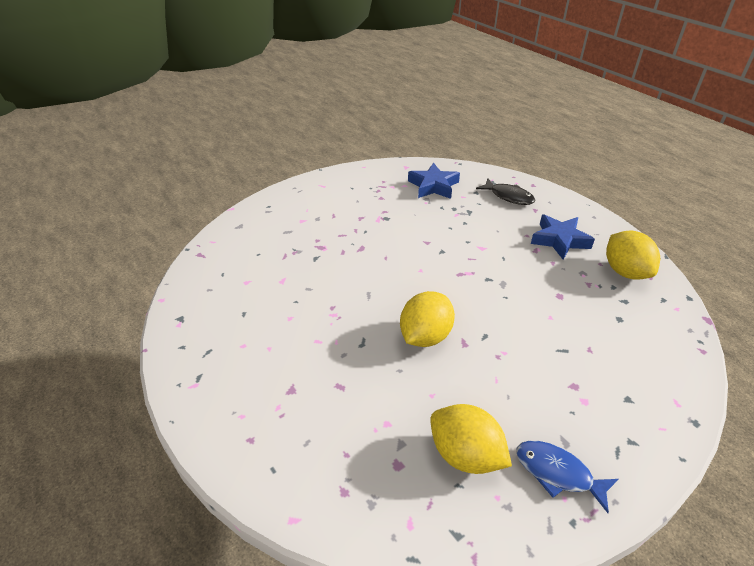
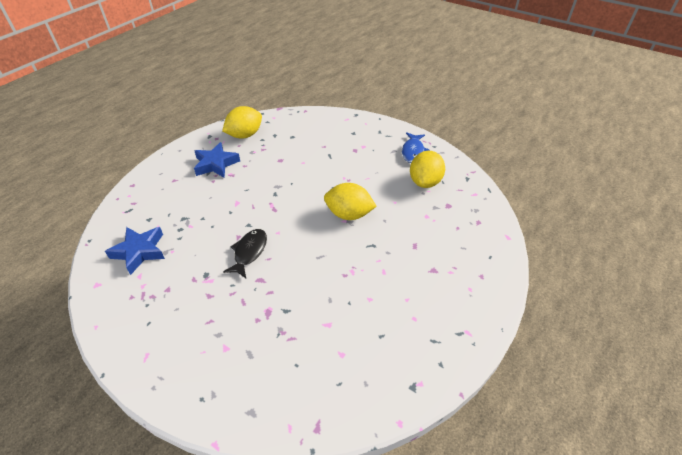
camera: 110 degrees left, 5 degrees up
black fish [476,178,535,205] -> black fish moved to [223,229,267,278]

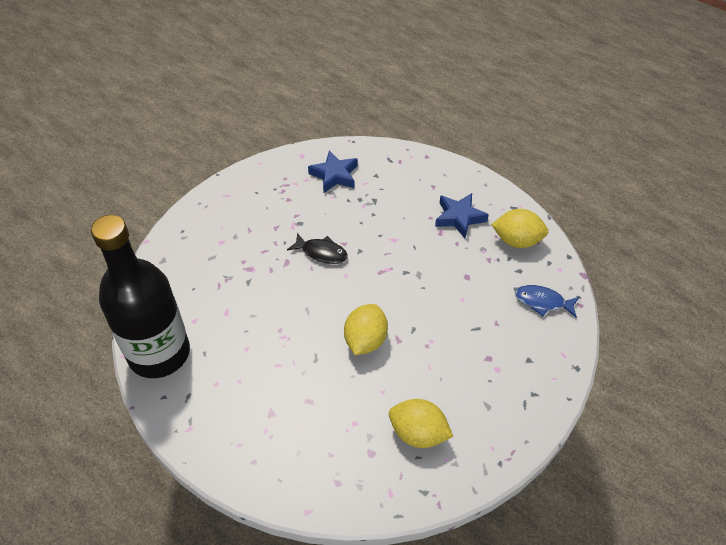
camera: 95 degrees right, 5 degrees up
yellow lemon [222,106,262,139] -> yellow lemon turned 45 degrees counterclockwise [491,209,548,248]
blue fish [402,132,429,163] -> blue fish moved to [515,285,579,318]
none -> black bottle [91,215,190,378]

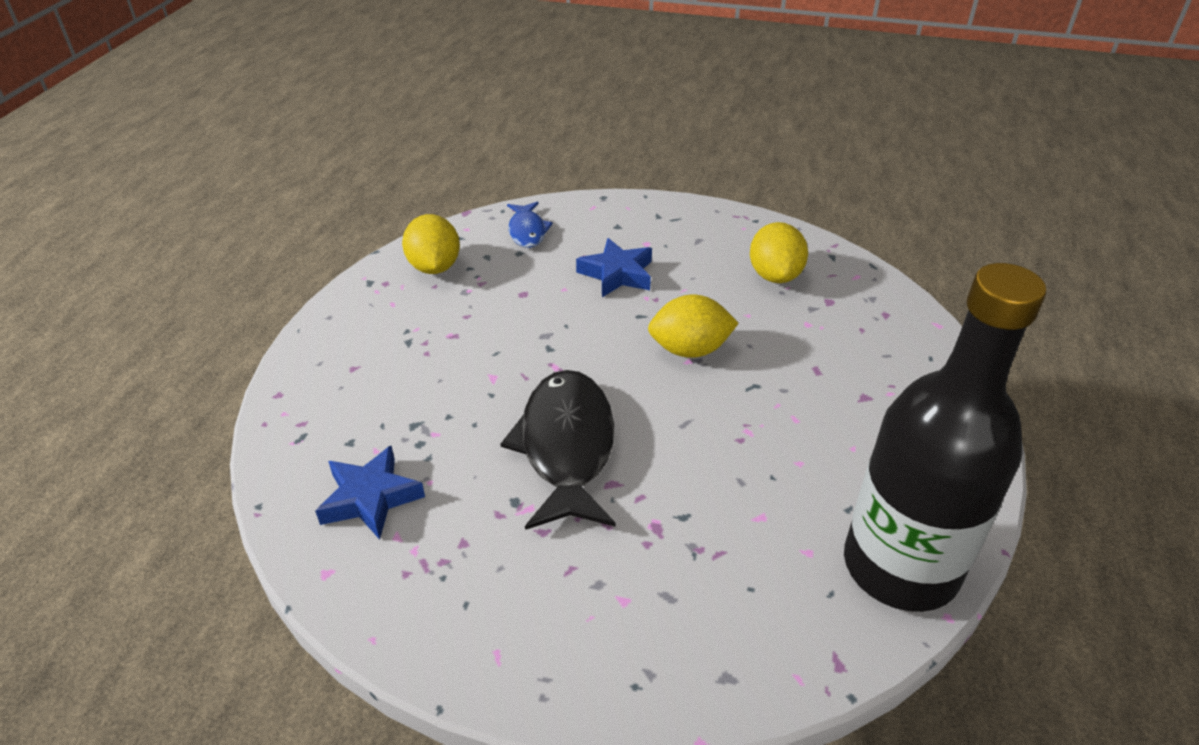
camera: 115 degrees left, 10 degrees down
black fish [287,233,348,264] -> black fish [500,370,616,530], size x1.90
blue star [435,193,489,238] -> blue star moved to [576,238,652,297]

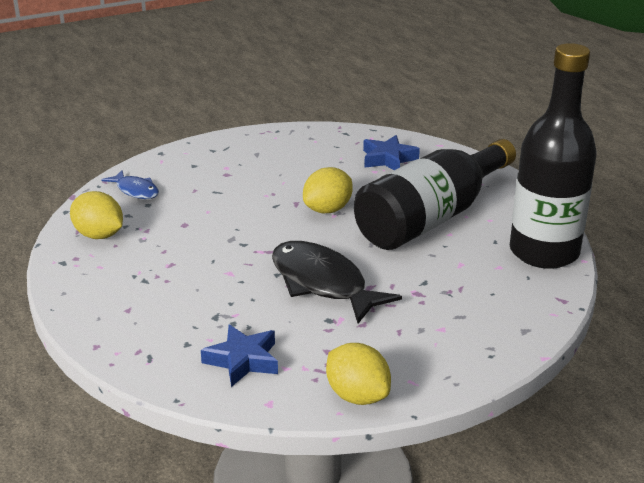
camera: 40 degrees left, 10 degrees down
blue star [576,238,652,297] -> blue star moved to [363,135,420,170]
yellow lemon [750,222,808,283] -> yellow lemon moved to [326,343,391,405]
none -> black bottle [354,139,516,250]

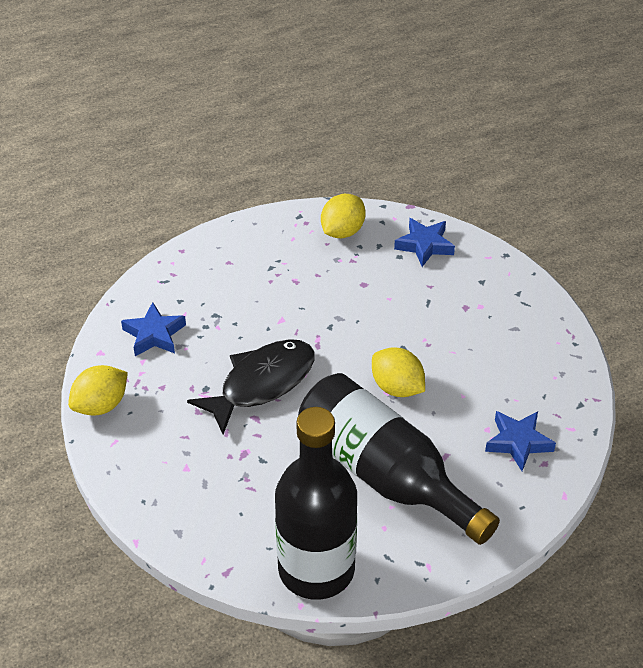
camera: 90 degrees right, 15 degrees up
blue fish [101,170,159,199] -> blue star [394,218,455,267]

